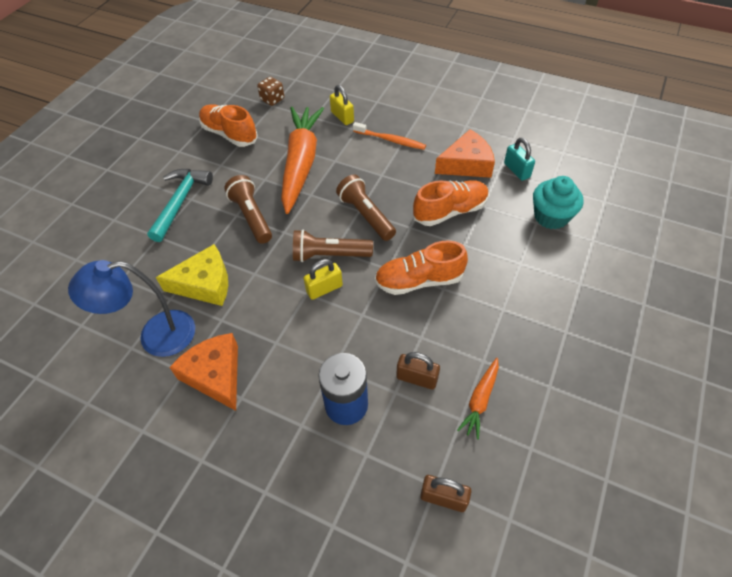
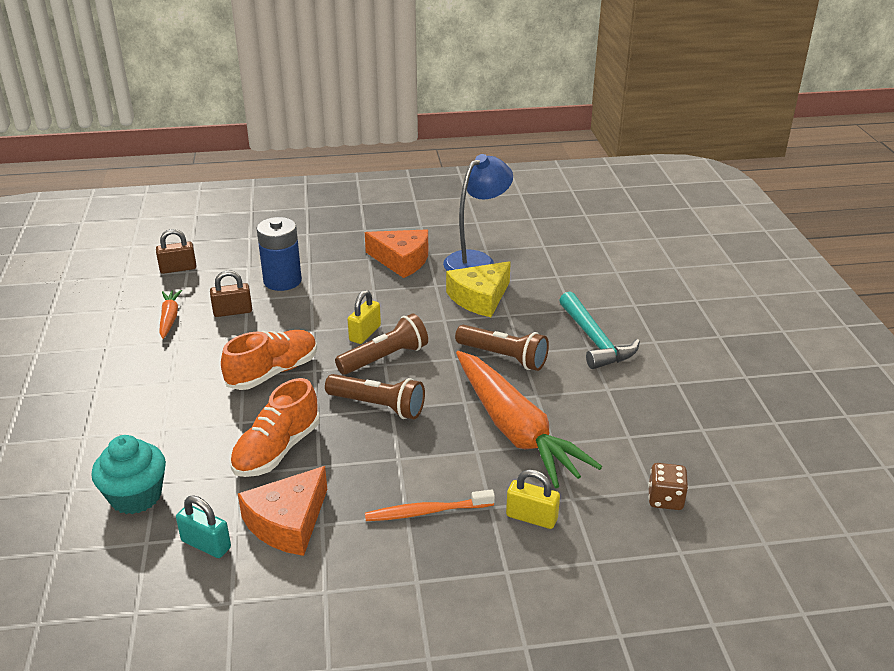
camera: 145 degrees right, 20 degrees down
orange shoe [199,104,258,147] -> none

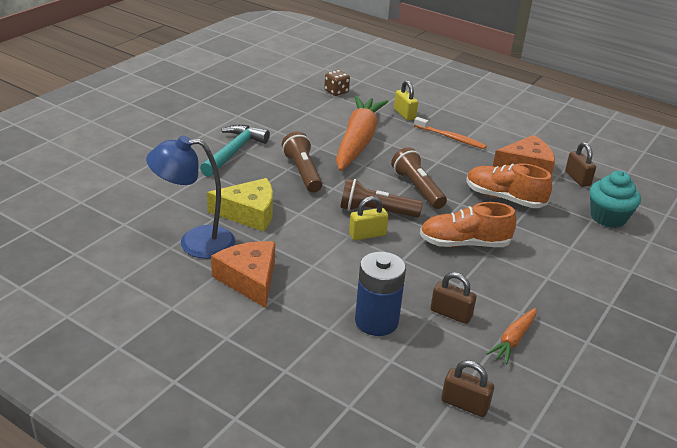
camera: 140 degrees left, 0 degrees up
turquoise padlock [176,495,231,558] -> brown padlock [565,142,596,187]
orange shoe [230,378,320,477] -> orange shoe turned 135 degrees counterclockwise [466,163,552,208]

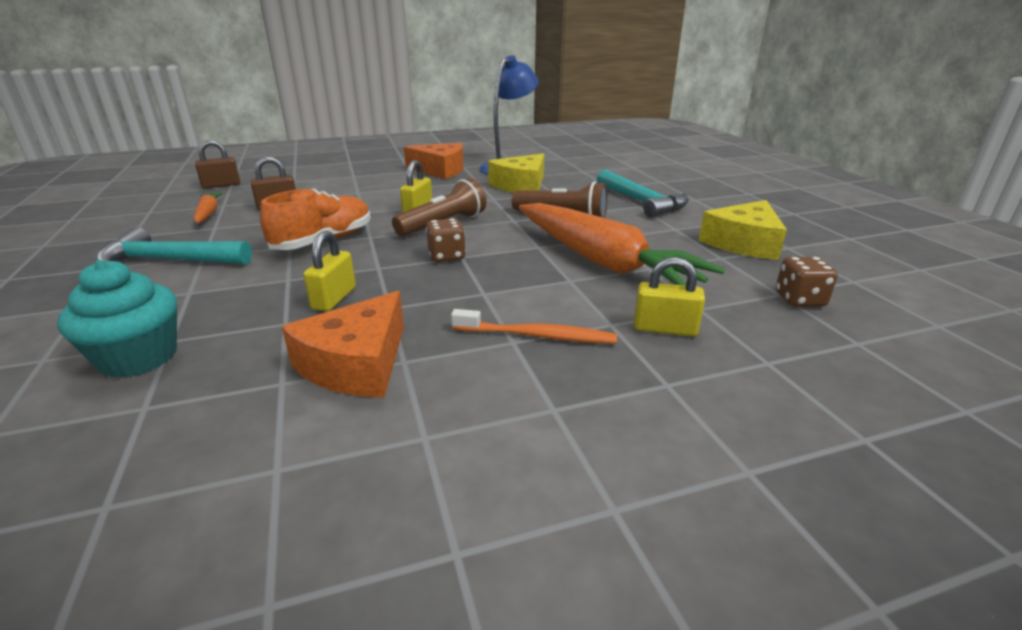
camera: 130 degrees right, 5 degrees down
blue battery [355,251,406,336] -> none
brown flashlight [391,147,447,209] -> brown dice [426,218,466,262]
orange toothbrush [414,117,487,149] -> orange toothbrush turned 150 degrees counterclockwise [451,309,617,344]
orange shoe [466,163,552,208] -> yellow padlock [303,231,356,311]
brown padlock [565,142,596,187] -> none
none -> turquoise hammer [96,227,252,264]
none -> yellow cheese [699,200,787,260]

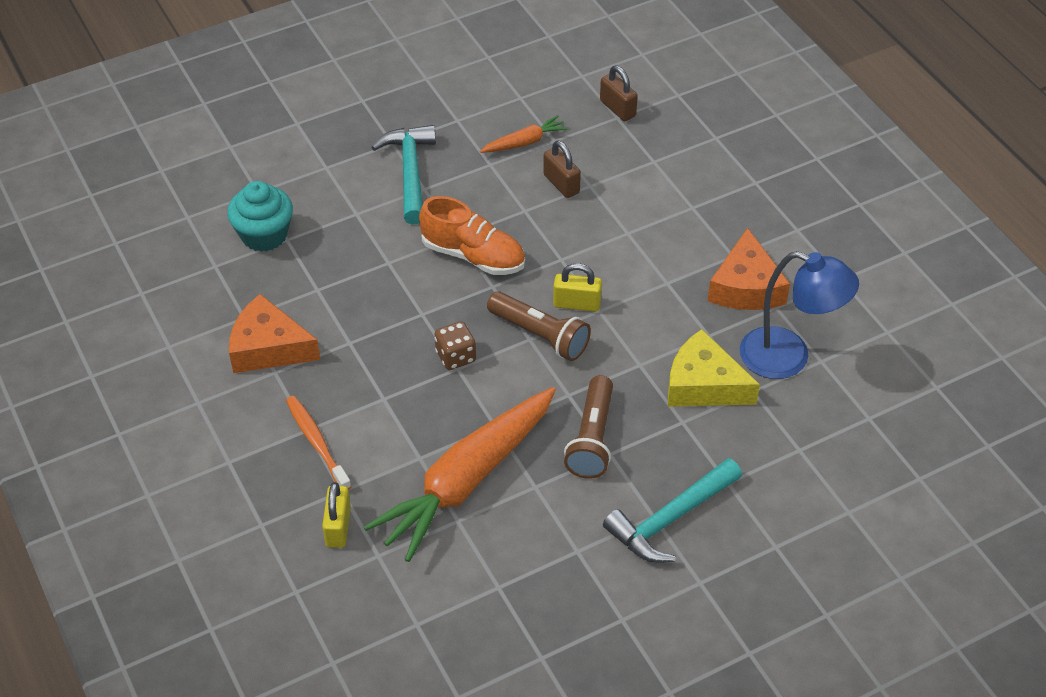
camera: 80 degrees right, 20 degrees up
yellow padlock [303,231,356,311] -> none
orange toothbrush [451,309,617,344] -> orange toothbrush turned 150 degrees clockwise [286,396,351,490]
yellow cheese [699,200,787,260] -> none
brown dice [776,257,838,307] -> none

